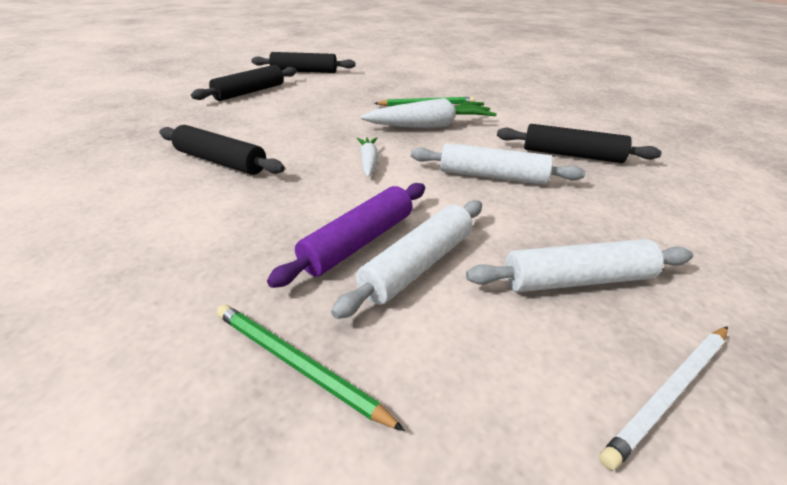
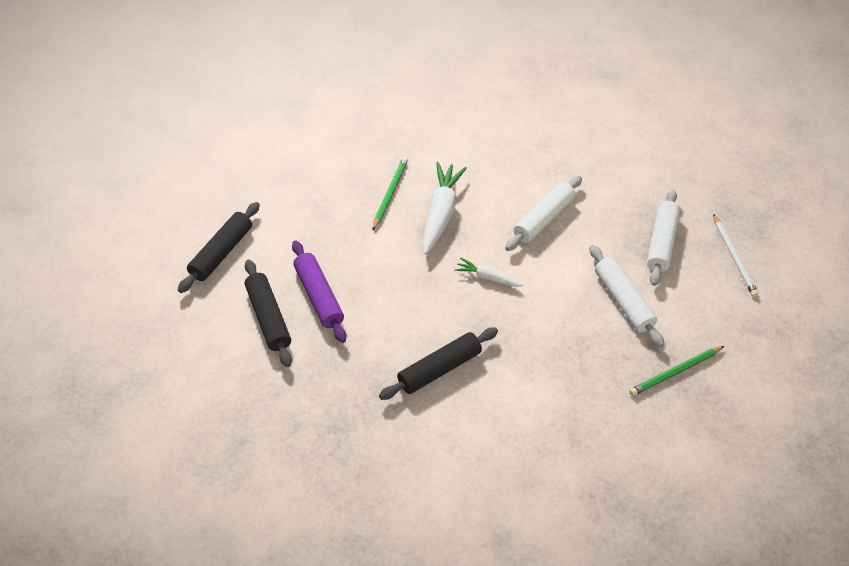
camera: 65 degrees left, 15 degrees up
purple rolling pin [267,183,425,288] -> purple rolling pin moved to [292,240,346,343]
black rolling pin [497,124,662,163] -> none

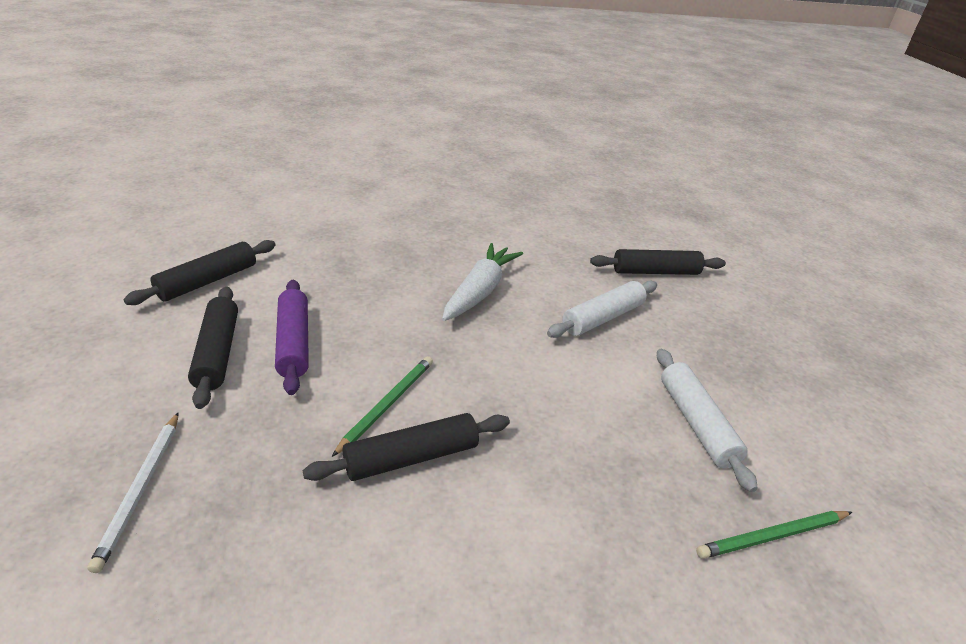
camera: 10 degrees right, 15 degrees down
green pencil [372,157,408,231] -> green pencil moved to [332,356,433,457]
white carrot [455,257,523,287] -> none
white rolling pin [647,190,680,286] -> none
white pencil [713,214,759,297] -> white pencil moved to [87,412,179,573]
none -> black rolling pin [590,249,726,275]

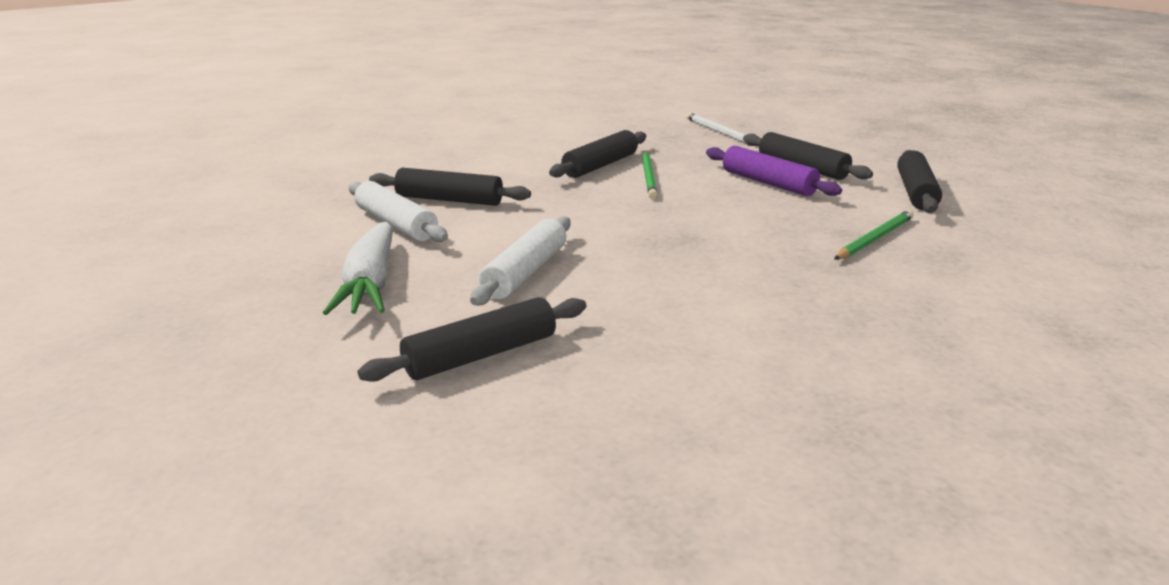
camera: 155 degrees right, 10 degrees down
white carrot [442,243,523,321] -> white carrot moved to [323,222,393,315]
green pencil [696,511,852,559] -> green pencil moved to [834,210,914,260]
none -> black rolling pin [369,168,531,206]

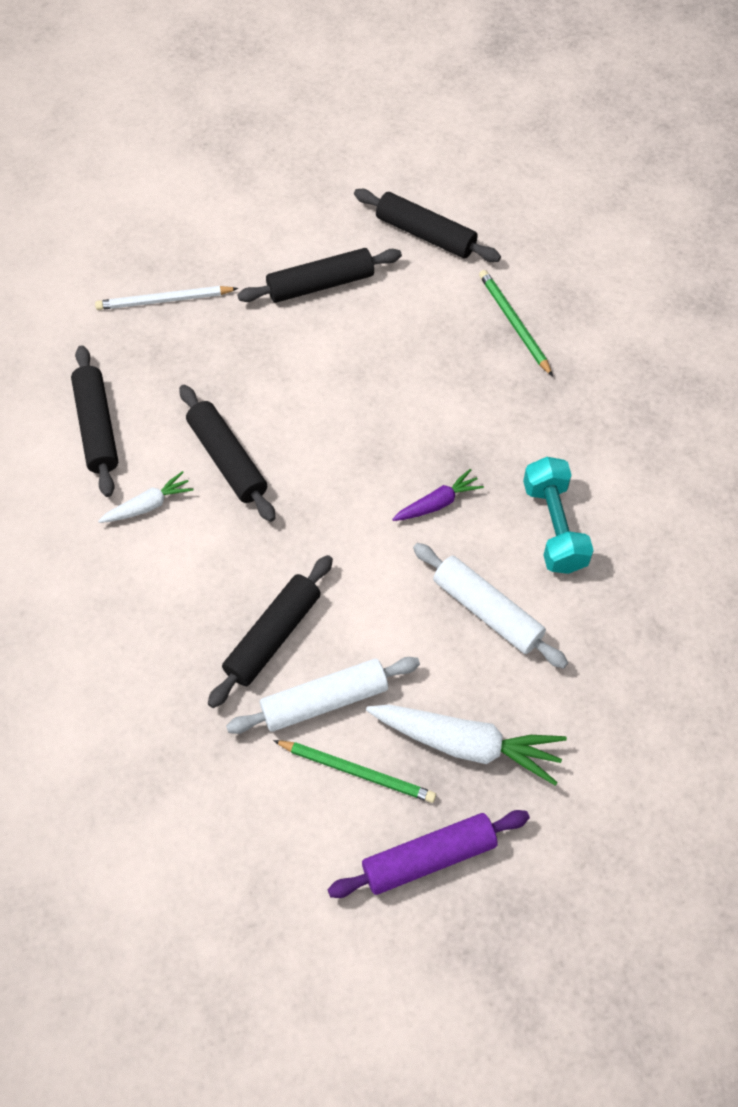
camera: 70 degrees left, 35 degrees up
black rolling pin [358,297,586,382] -> black rolling pin moved to [71,345,118,497]
green pencil [642,152,658,199] -> green pencil moved to [273,740,436,803]
purple rolling pin [706,146,842,196] -> purple rolling pin moved to [328,810,530,898]
none -> white carrot [98,471,194,523]
none -> purple carrot [392,469,484,521]
none -> turquoise dumbbell [523,457,594,574]

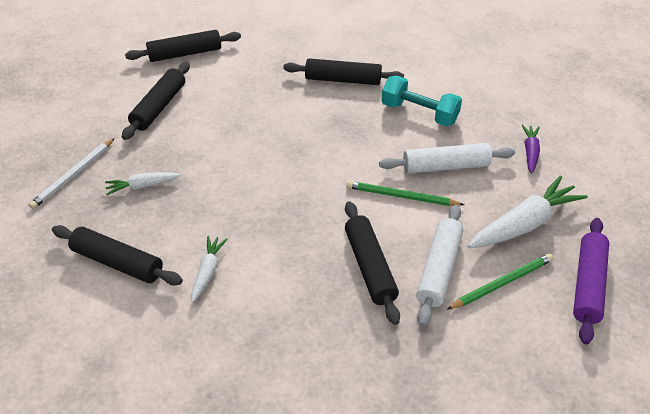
camera: 50 degrees left, 15 degrees down
black rolling pin [179,385,276,522] -> black rolling pin moved to [283,58,404,85]
purple carrot [392,469,484,521] -> purple carrot moved to [522,125,540,173]
green pencil [479,270,553,377] -> green pencil moved to [346,181,465,206]
none -> white carrot [105,172,181,195]

